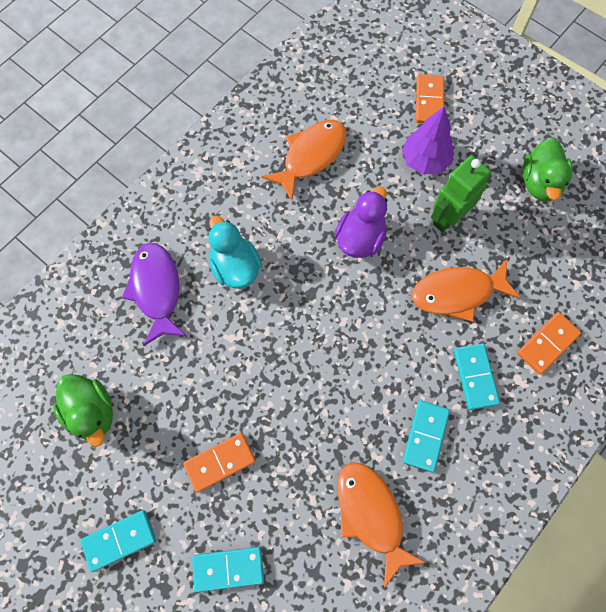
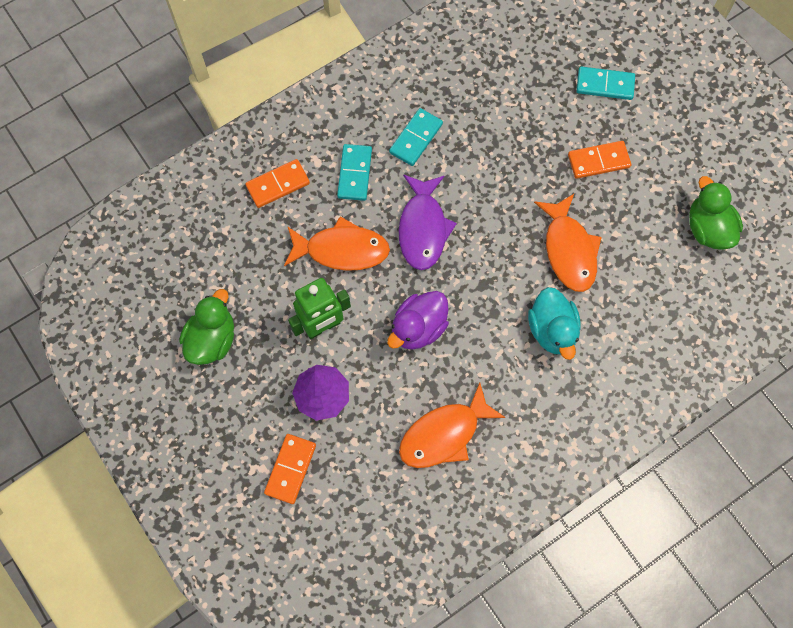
camera: 165 degrees left, 0 degrees up
turquoise domino [80,510,156,572] -> none
purple fish [122,243,186,346] -> purple fish moved to [399,174,457,270]
orange fish [337,462,426,587] -> orange fish moved to [534,194,602,292]

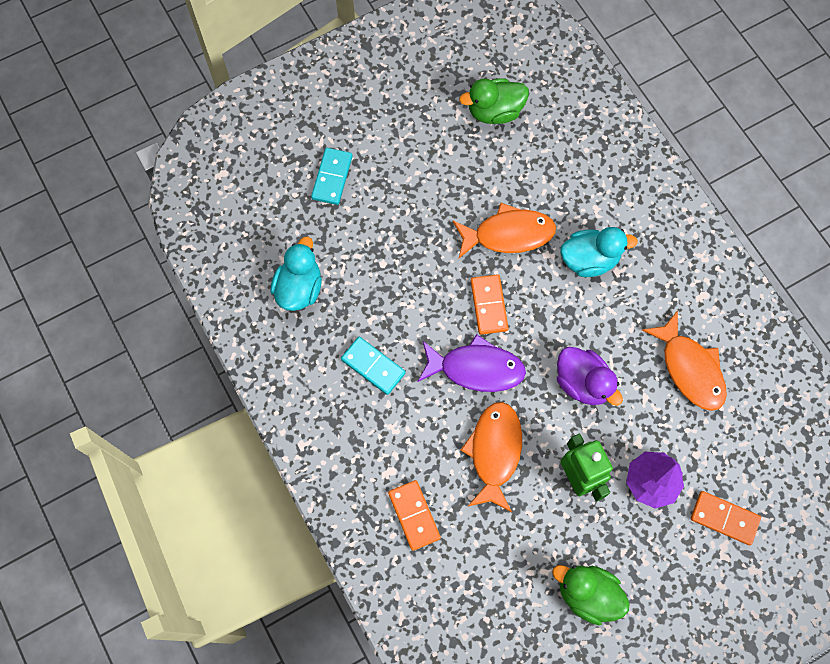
camera: 85 degrees left, 0 degrees up
turquoise domino [337,144,372,201] -> none
orange domino [568,141,631,179] -> orange domino moved to [471,274,508,335]
none -> turquoise duck [270,237,322,311]

